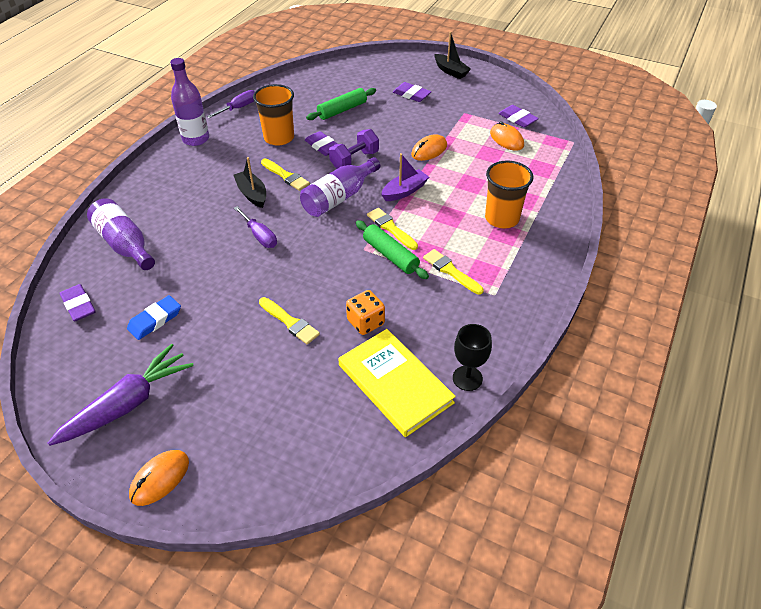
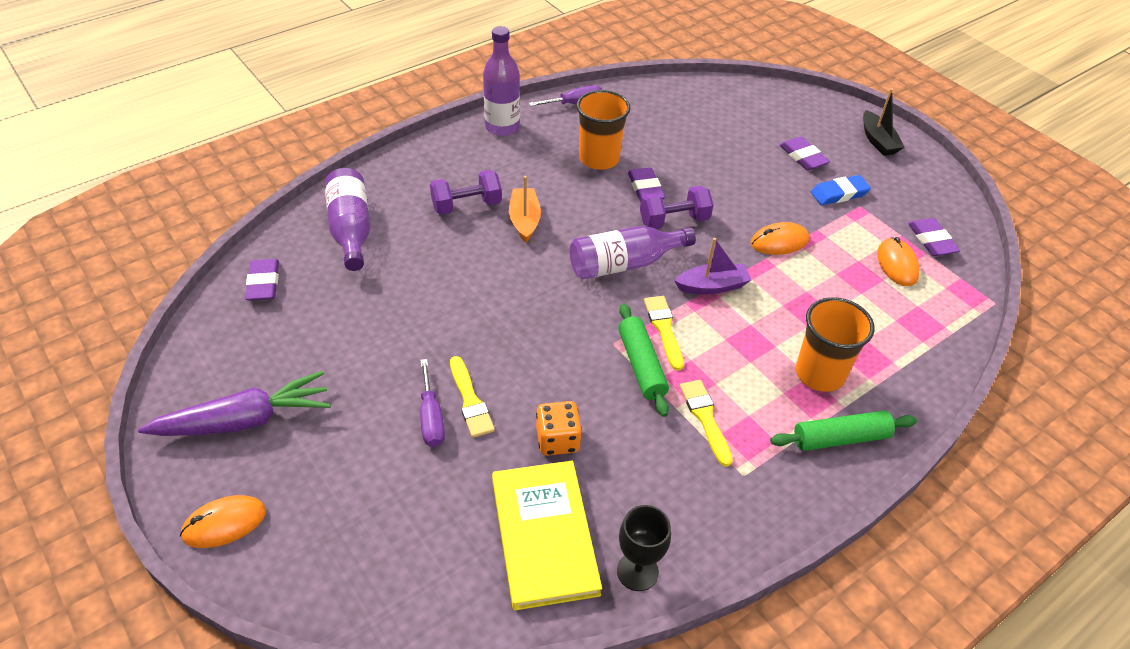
camera: 25 degrees right, 0 degrees up
blue eraser [127,295,181,340] -> blue eraser moved to [811,175,871,205]
black boat [233,157,266,208] -> orange boat [509,176,541,242]
purple screwdriver [234,206,277,248] -> purple screwdriver moved to [420,359,445,447]
yellow brush [261,158,310,191] -> none
green rolling pin [306,88,376,120] -> green rolling pin moved to [770,410,917,451]
none -> purple dumbbell [430,170,502,215]

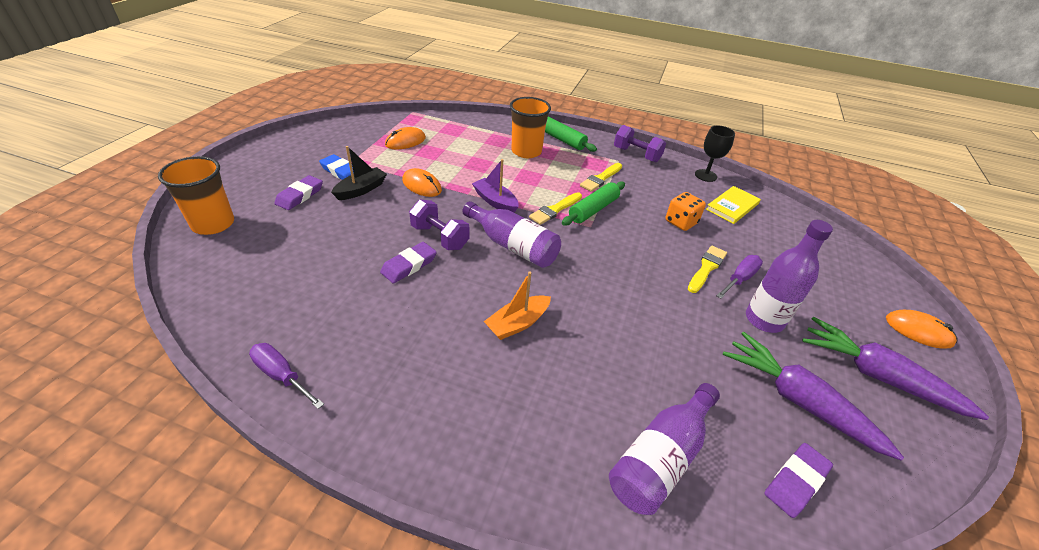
camera: 125 degrees left, 5 degrees down
purple dumbbell [430,170,502,215] -> purple dumbbell moved to [614,125,666,163]
purple bottle [483,26,520,136] -> purple bottle moved to [746,220,833,333]
yellow book [492,461,602,611] -> yellow book [706,186,761,224], size x0.63
orange cup [576,90,631,170] -> orange cup moved to [158,156,234,235]
black boat [863,88,904,156] -> black boat moved to [331,146,387,200]
purple eraser [908,218,960,256] -> none
none -> purple carrot [722,332,904,461]

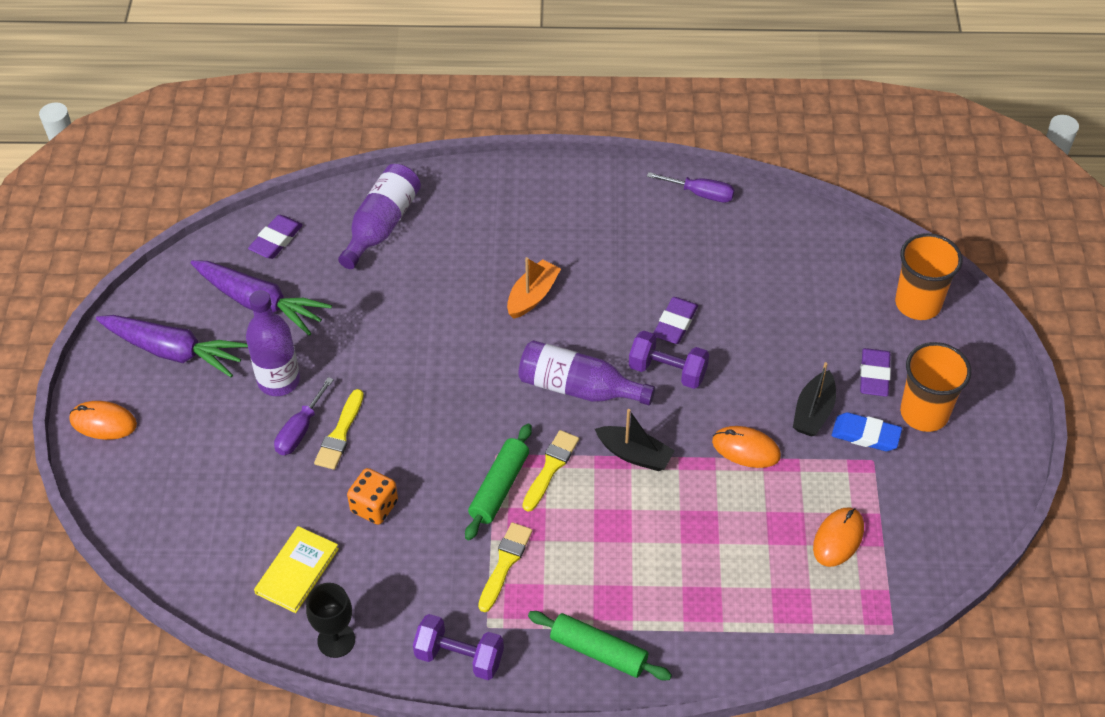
camera: 165 degrees right, 10 degrees up
purple boat [472,159,518,213] -> black boat [595,409,675,471]
orange cup [510,97,551,158] -> orange cup moved to [900,342,971,432]

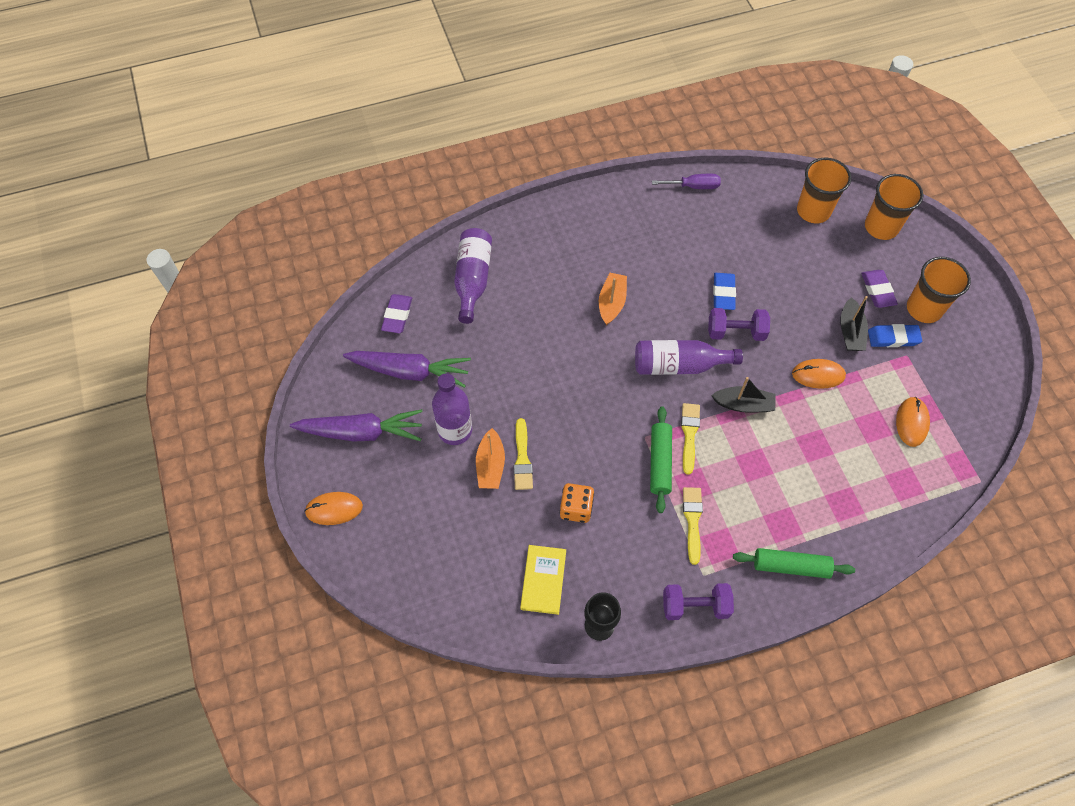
camera: 20 degrees left, 10 degrees up
purple screwdriver [274,377,334,455] -> orange boat [476,428,505,489]
purple eraser [653,297,698,344] -> blue eraser [713,273,736,310]
none -> orange cup [797,158,851,224]

